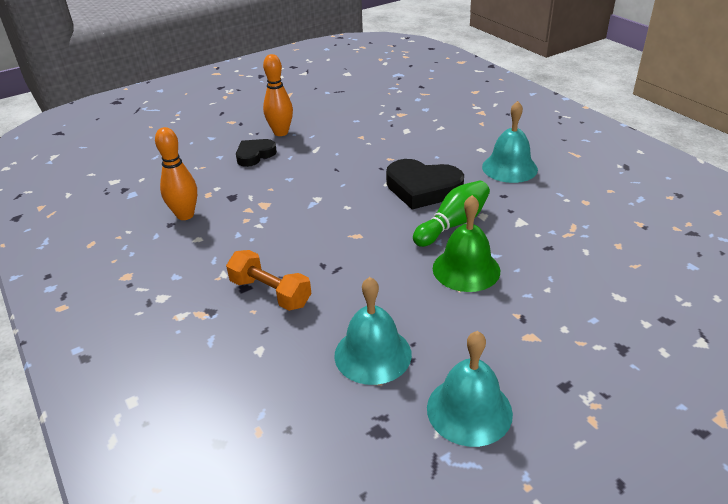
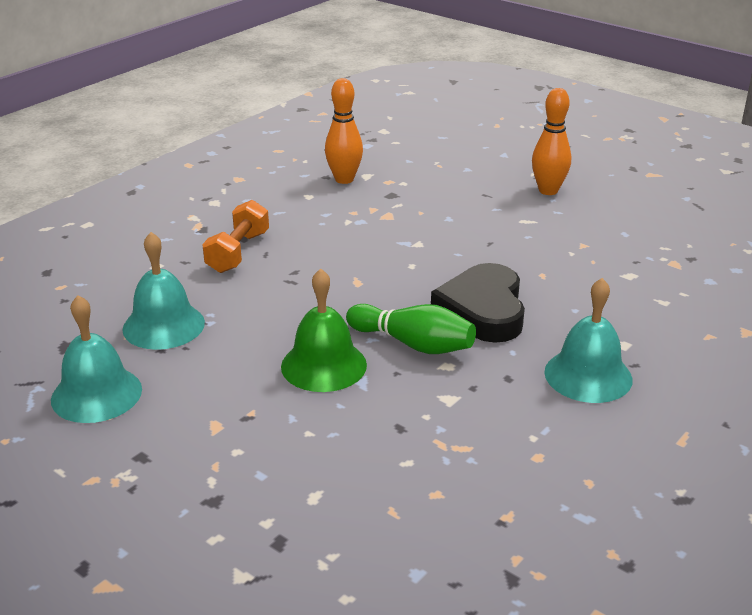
camera: 70 degrees right, 5 degrees down
black heart [236,139,277,167] -> none

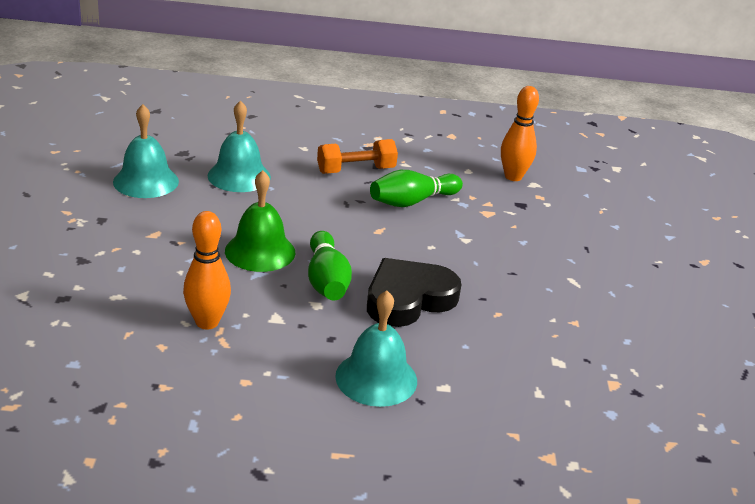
camera: 50 degrees right, 0 degrees up
orange bowling pin [532,88,571,195] -> orange bowling pin moved to [183,211,231,329]
none -> green bowling pin [370,170,463,207]

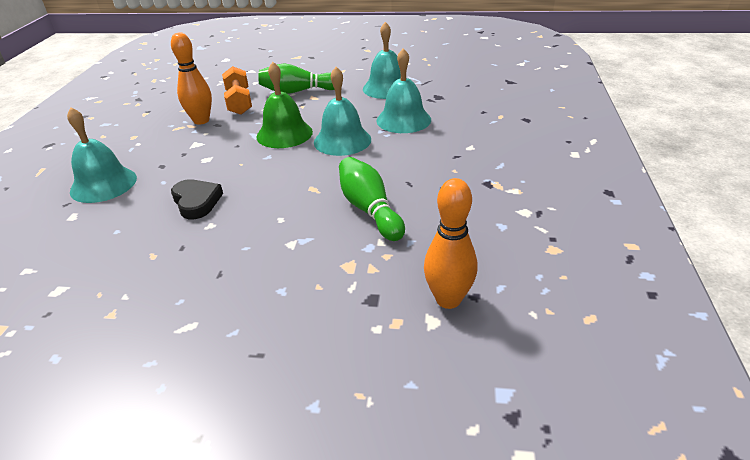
camera: 100 degrees right, 5 degrees up
green bowling pin [308,231,352,300] -> green bowling pin moved to [258,63,335,94]
orange dumbbell [317,139,398,174] -> orange dumbbell moved to [222,66,252,115]
black heart [367,258,461,327] -> black heart [171,179,223,219], size x0.61
none -> turquoise bell [314,67,371,156]

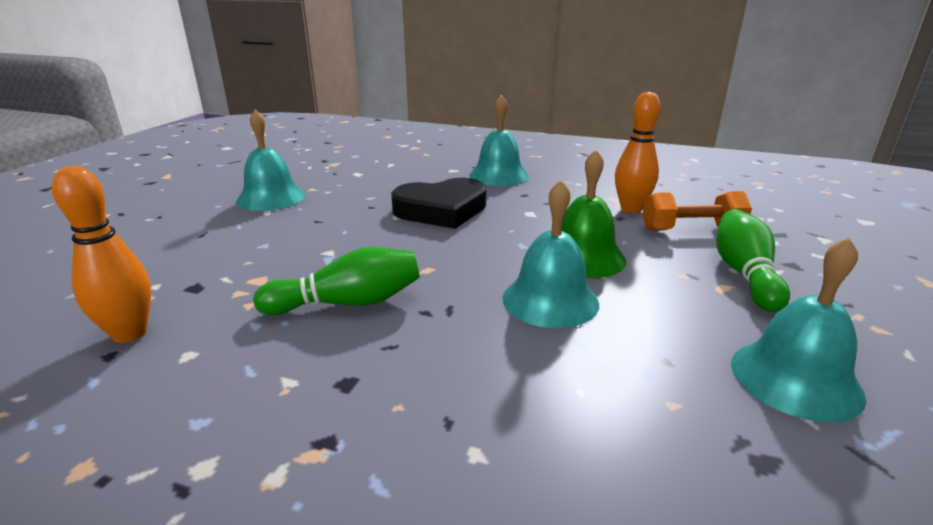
camera: 100 degrees right, 10 degrees down
black heart [171,179,223,219] -> black heart [391,178,487,229], size x1.63
turquoise bell [377,48,431,133] -> turquoise bell moved to [236,109,306,211]

